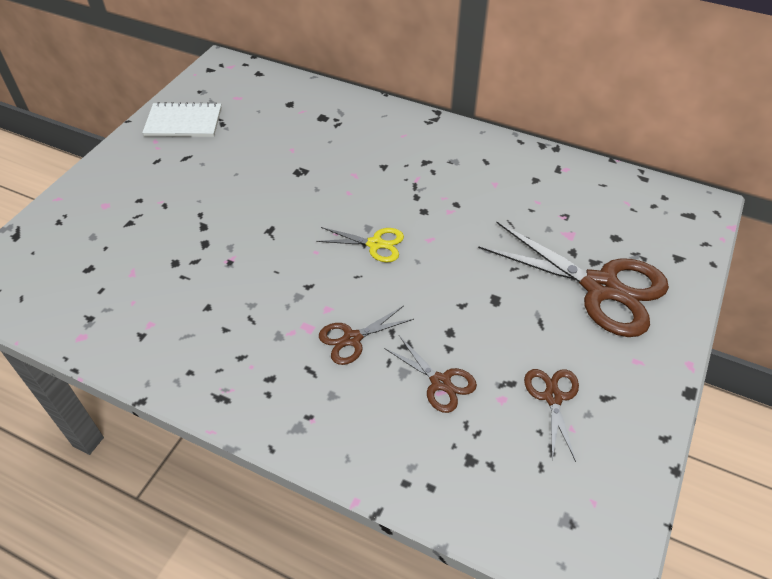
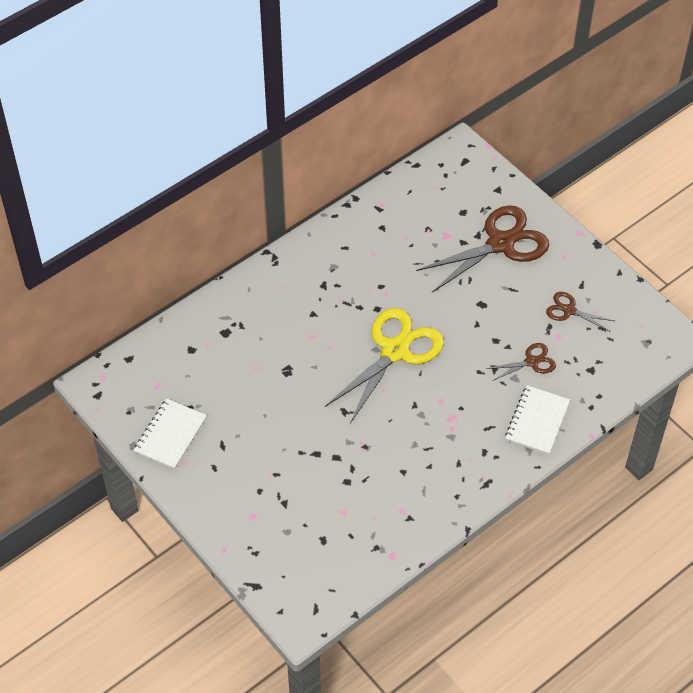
camera: 65 degrees left, 5 degrees up
yellow scissors [316,227,404,262] -> yellow scissors [325,308,444,423], size x2.07
brown scissors [319,306,414,365] -> none
none -> white notebook [505,385,570,455]

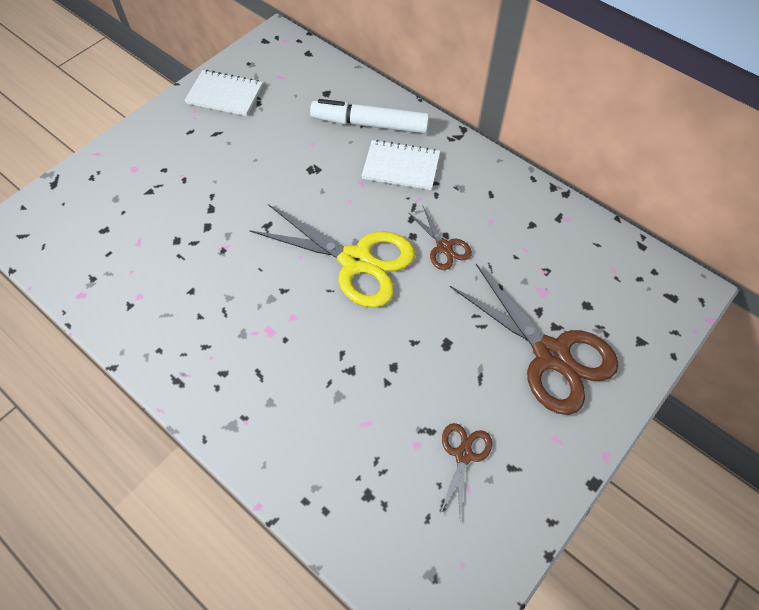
camera: 80 degrees right, 5 degrees up
brown scissors [486,343,556,381] -> brown scissors moved to [408,206,472,270]
white notebook [505,385,570,455] -> white notebook moved to [362,140,440,190]
none -> white marker [310,99,430,133]

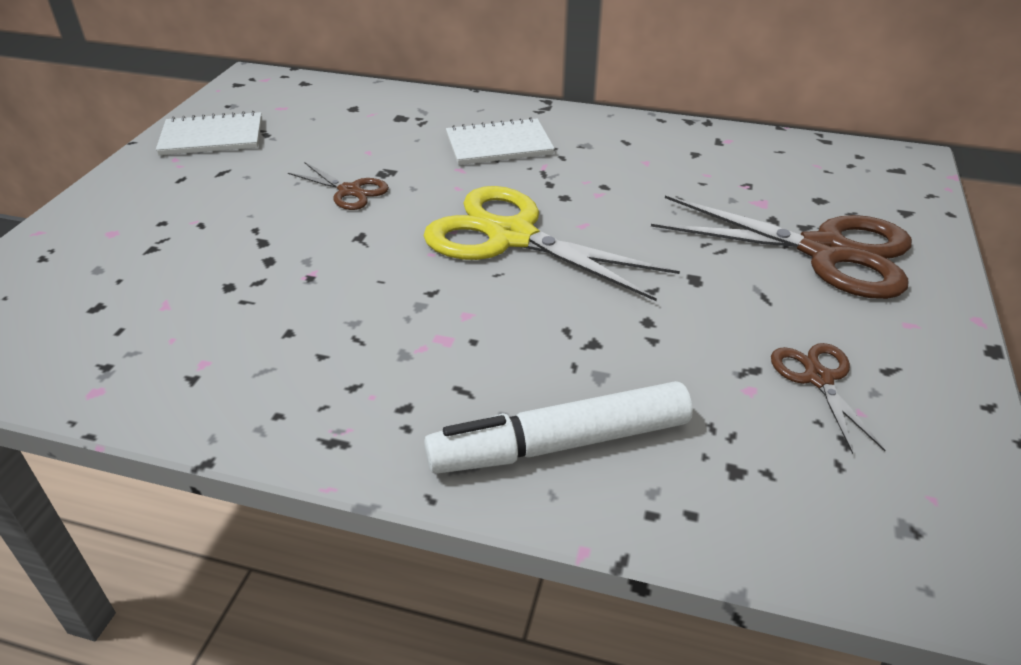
camera: 25 degrees left, 20 degrees down
yellow scissors [249,204,415,308] -> yellow scissors turned 150 degrees counterclockwise [423,186,680,301]
white marker [310,99,430,133] -> white marker moved to [424,381,693,474]
brown scissors [408,206,472,270] -> brown scissors moved to [288,162,389,210]

